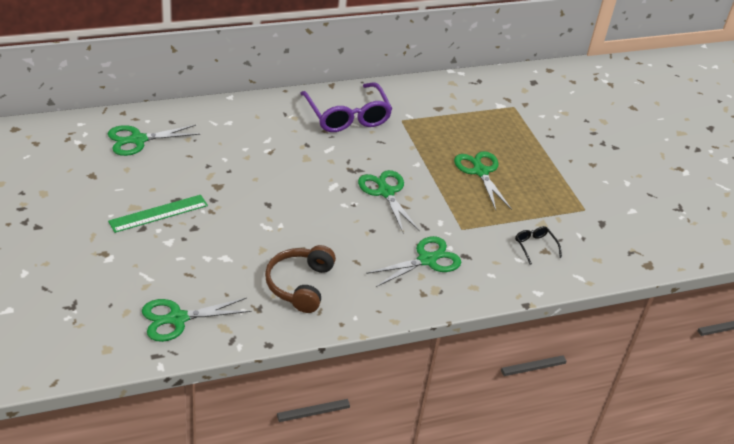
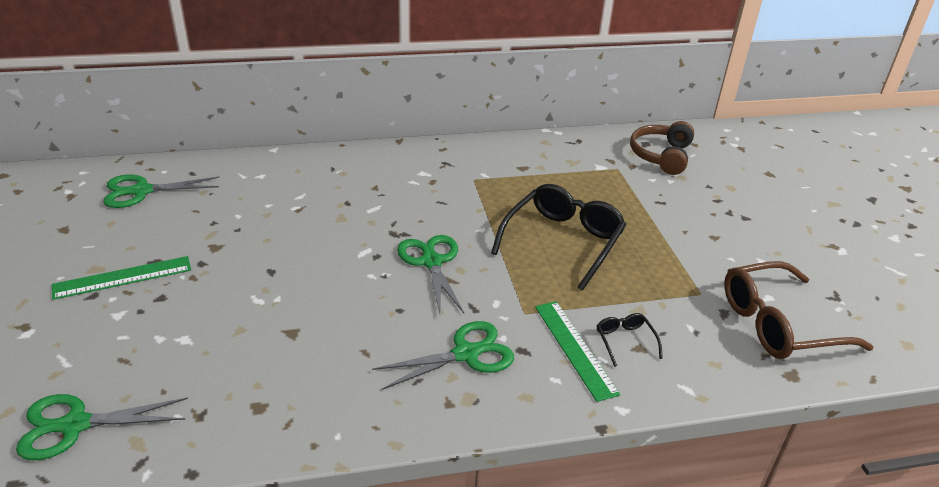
camera: 10 degrees right, 5 degrees down
brown headphones [265,245,336,313] -> brown headphones moved to [630,121,694,175]
purple glasses [300,83,392,132] -> none
green scissors [454,151,512,210] -> black glasses [491,184,626,290]
none -> green ruler [535,301,620,402]
none -> brown glasses [724,261,873,359]

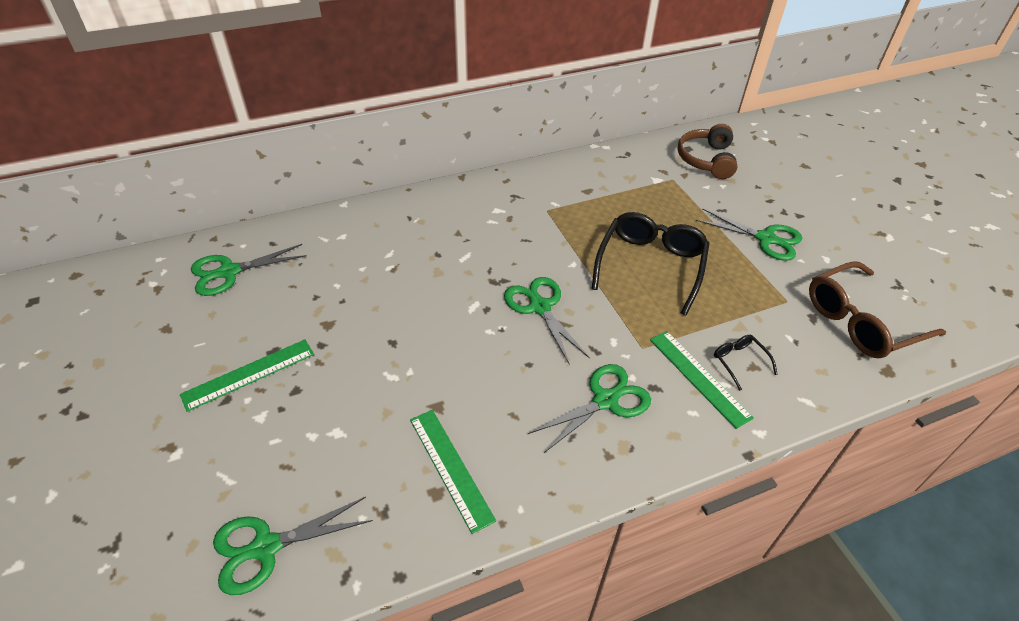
camera: 10 degrees left, 10 degrees up
none -> green ruler [410,410,496,534]
none -> green scissors [696,208,802,261]

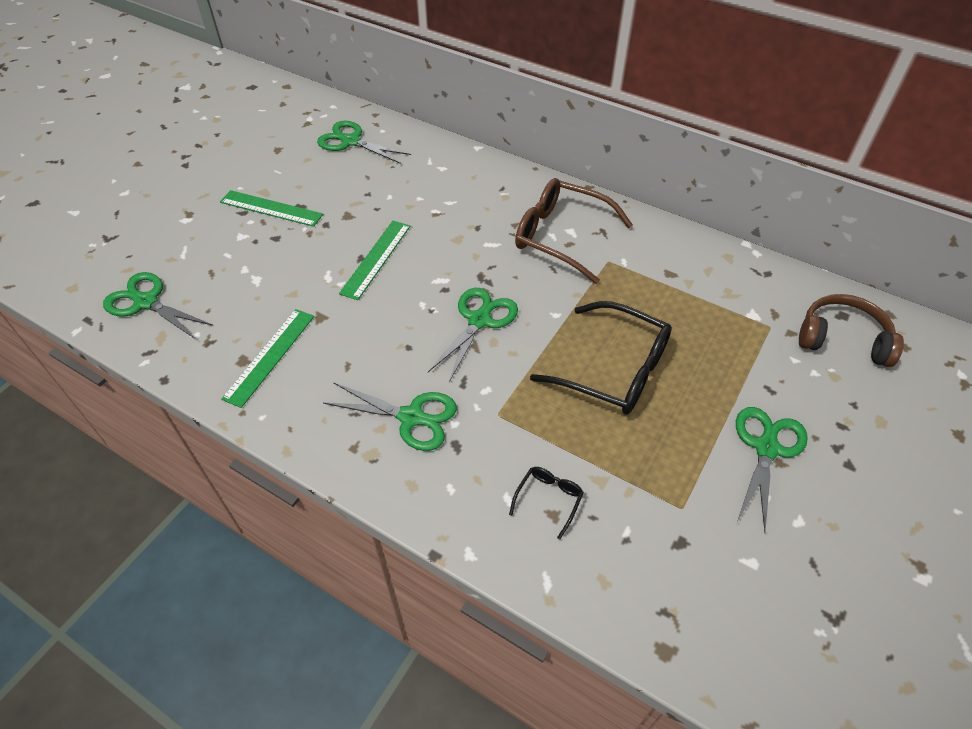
camera: 55 degrees right, 5 degrees up
black glasses [592,212,710,315] -> black glasses turned 45 degrees clockwise [530,301,672,415]
green ruler [650,331,754,429] -> green ruler moved to [339,221,410,300]
brown headphones [677,124,737,179] -> brown headphones turned 45 degrees clockwise [799,294,904,367]
green scissors [696,208,802,261] -> green scissors turned 150 degrees counterclockwise [736,407,808,532]
brown glasses [809,261,946,358] -> brown glasses moved to [515,178,633,284]

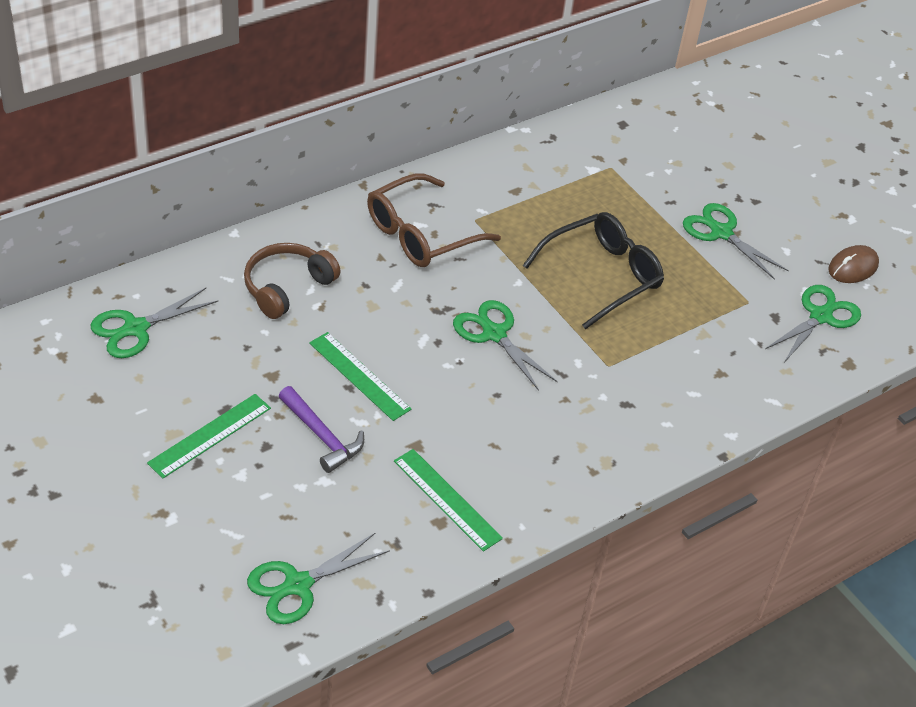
camera: 70 degrees left, 5 degrees down
green scissors [323,382,457,451] -> green scissors moved to [765,285,861,363]
black glasses [509,467,584,539] -> none
brown headphones [799,294,904,367] -> brown headphones moved to [244,243,341,319]
none -> purple hammer [279,386,364,473]
none -> brown mouse [828,245,879,283]

